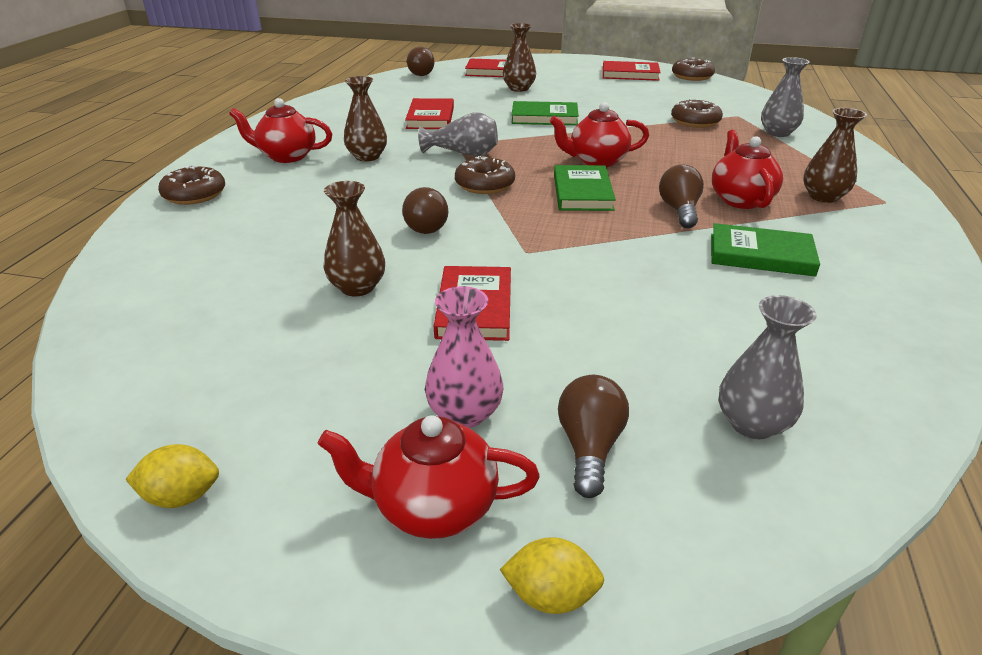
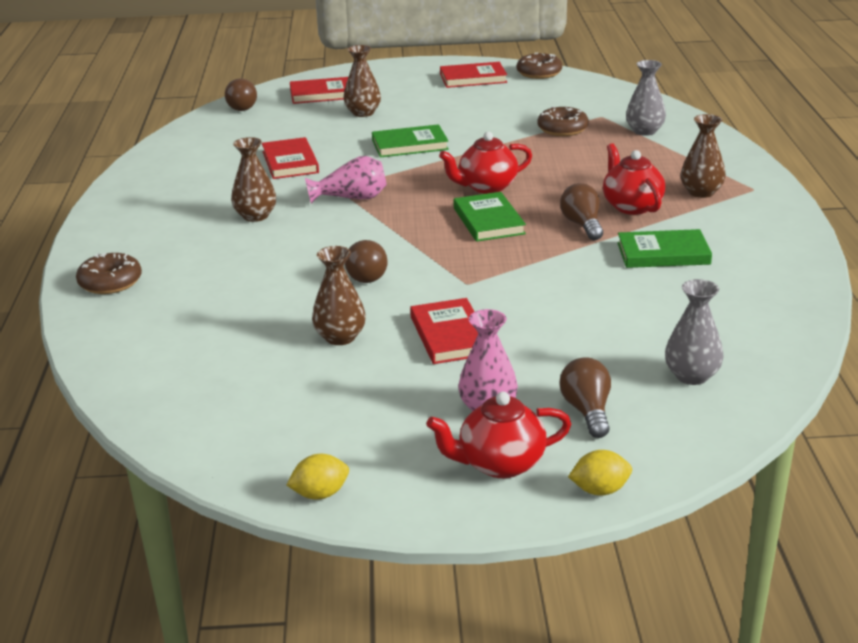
camera: 15 degrees left, 5 degrees down
red teapot [229,98,332,163] -> none
grey vase [418,112,498,156] -> pink vase [305,156,387,204]
brown donut [455,156,515,194] -> none

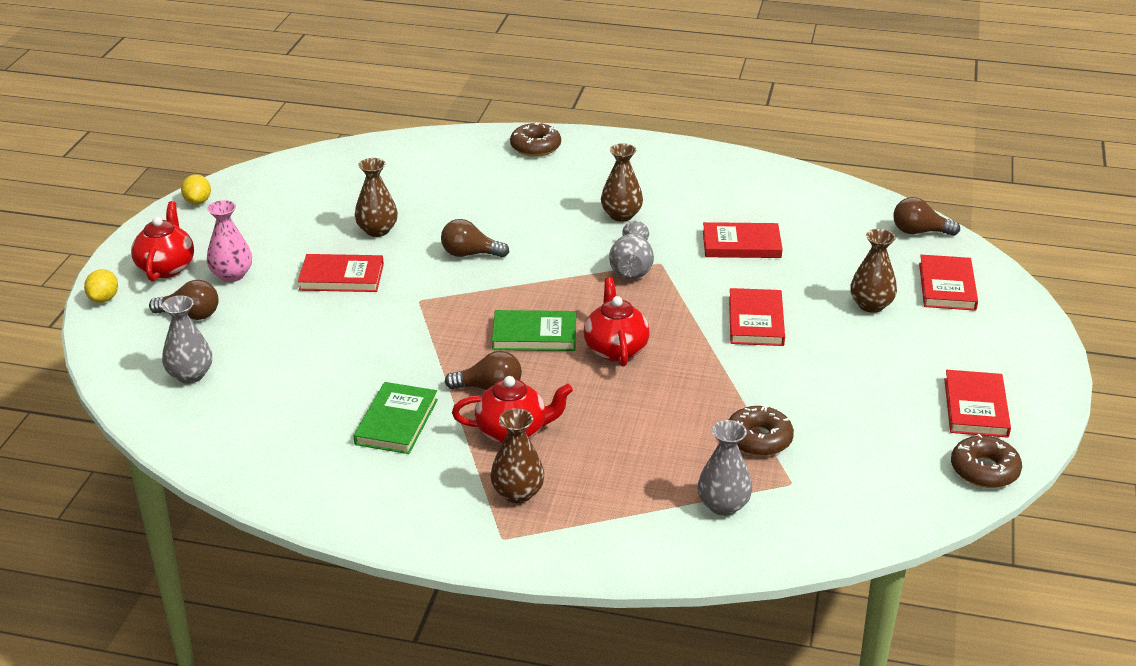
camera: 105 degrees right, 5 degrees up
pink vase [305,156,387,204] -> grey vase [609,221,654,279]
green book [372,124,449,158] -> red book [729,288,785,346]

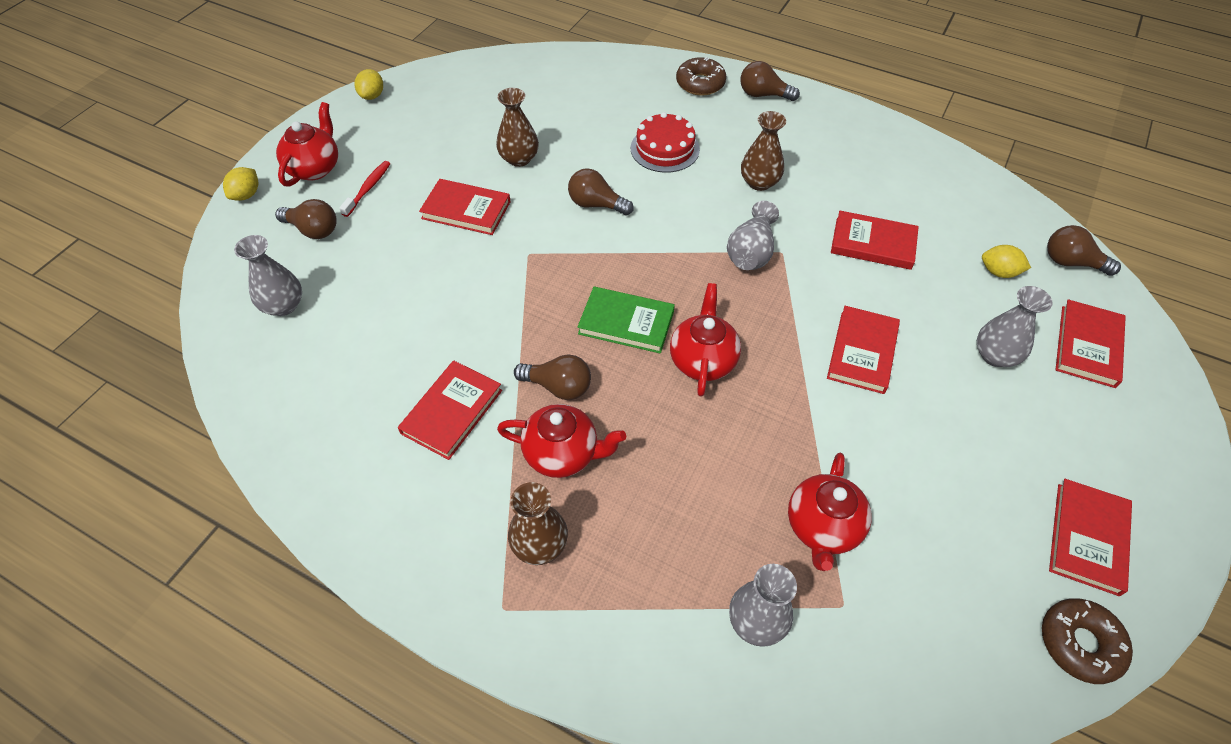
camera: 15 degrees right, 20 degrees up
pink vase [207,200,252,282] -> red toothbrush [339,161,390,217]
green book [354,382,438,454] -> red book [398,360,502,460]
brown donut [729,404,794,456] -> red teapot [788,453,872,571]
brown vase [850,229,897,313] -> grey vase [977,286,1053,367]
none -> red cake [631,112,700,173]
none -> brown light bulb [740,61,800,101]
none -> yellow lemon [982,245,1031,278]

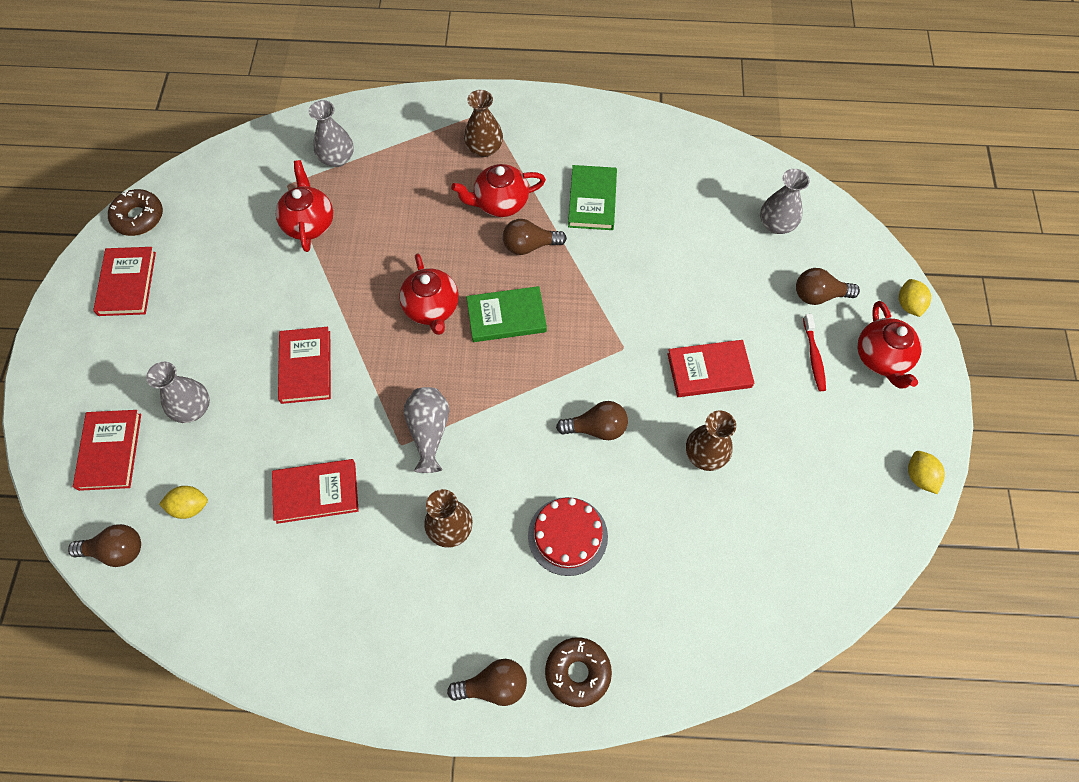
camera: 155 degrees right, 10 degrees up
red book [398,360,502,460] -> green book [568,165,617,230]

